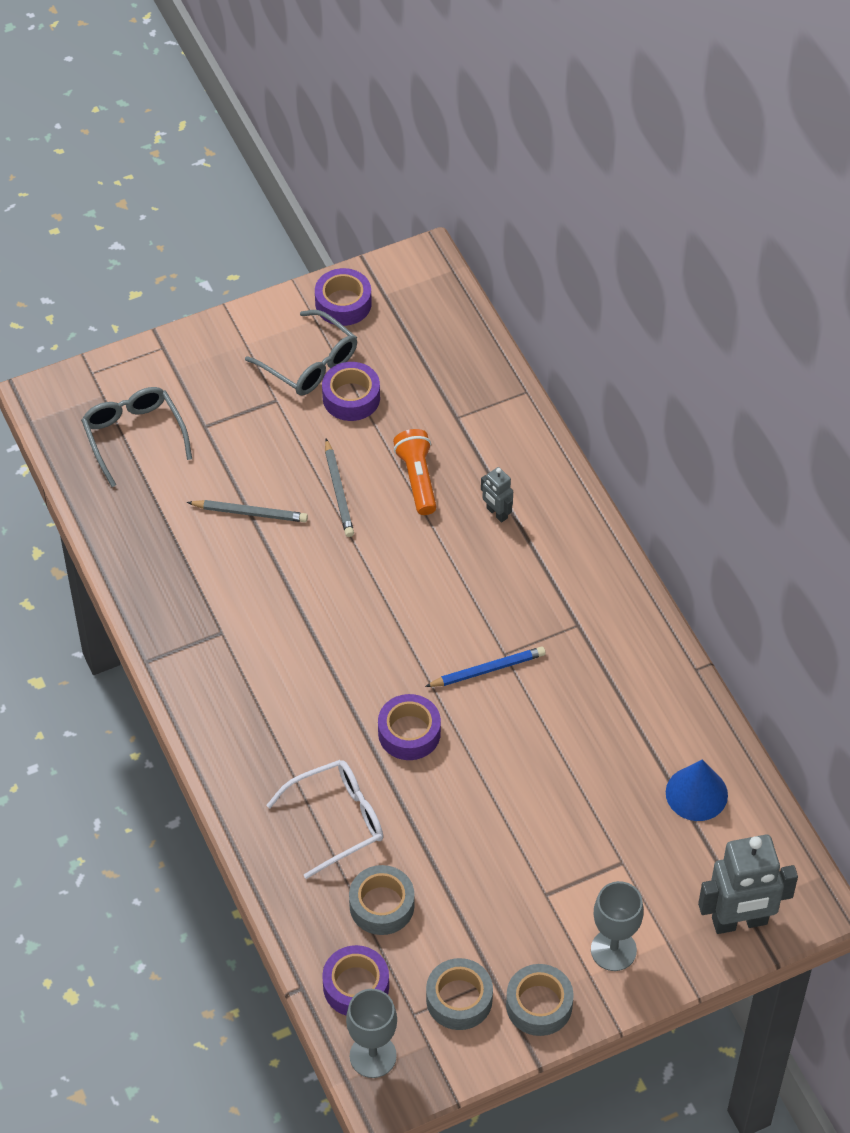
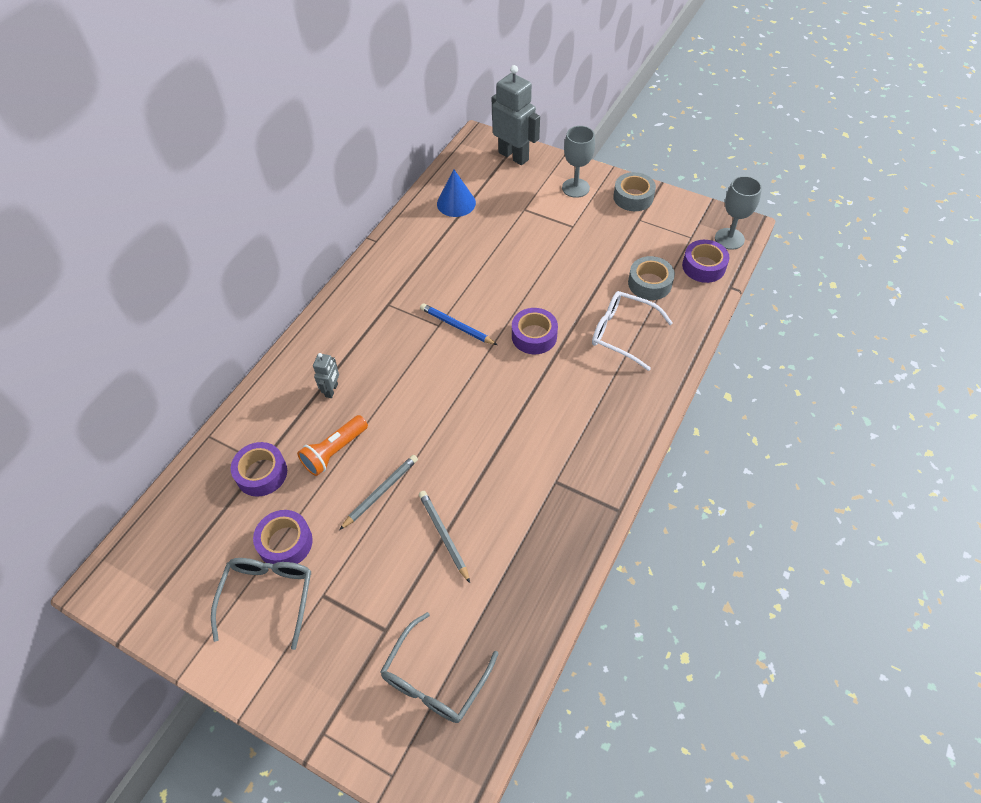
camera: 125 degrees left, 0 degrees up
purple tape [315,268,372,326] -> purple tape moved to [231,442,287,497]
grey tape [426,958,493,1030] -> none

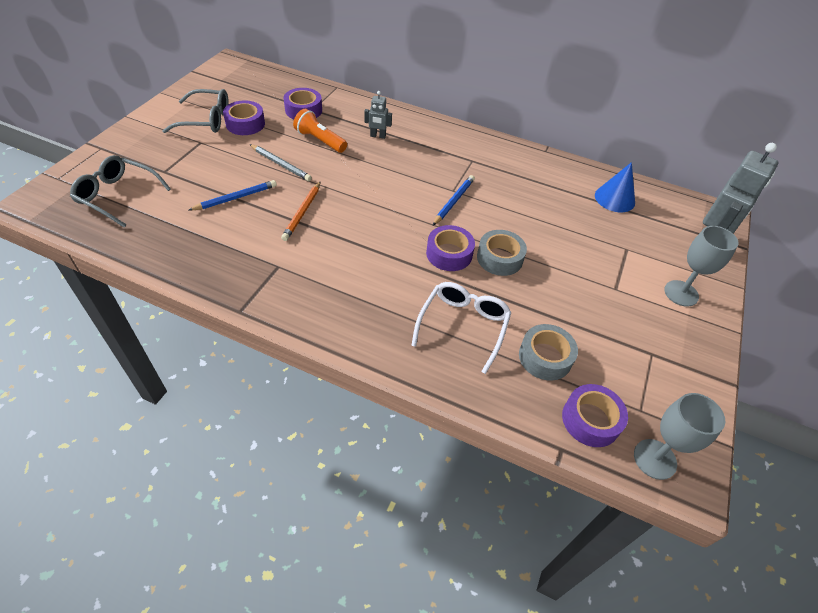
camera: 80 degrees right, 5 degrees down
grey pencil [419,491,470,583] -> blue pencil [189,180,277,211]
grey tape [613,172,656,211] -> grey tape moved to [477,230,527,276]
none -> orange pencil [281,181,321,241]

